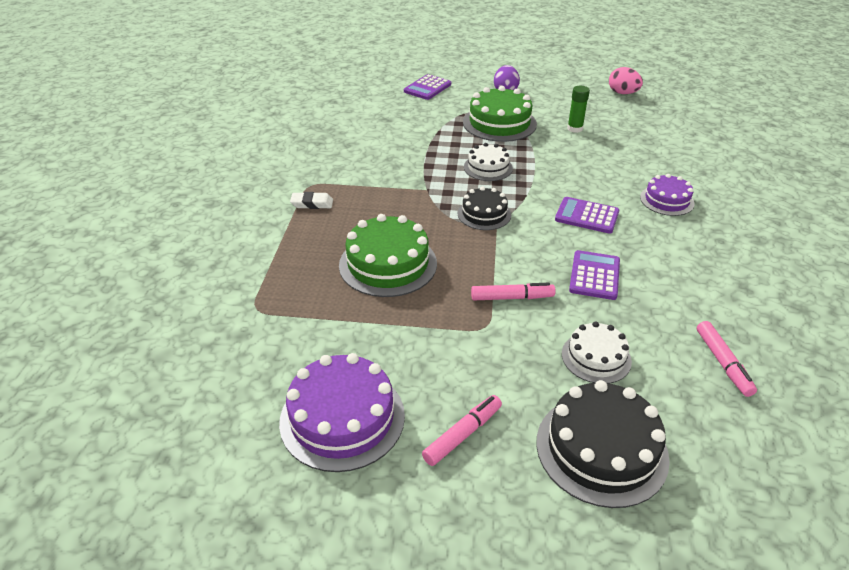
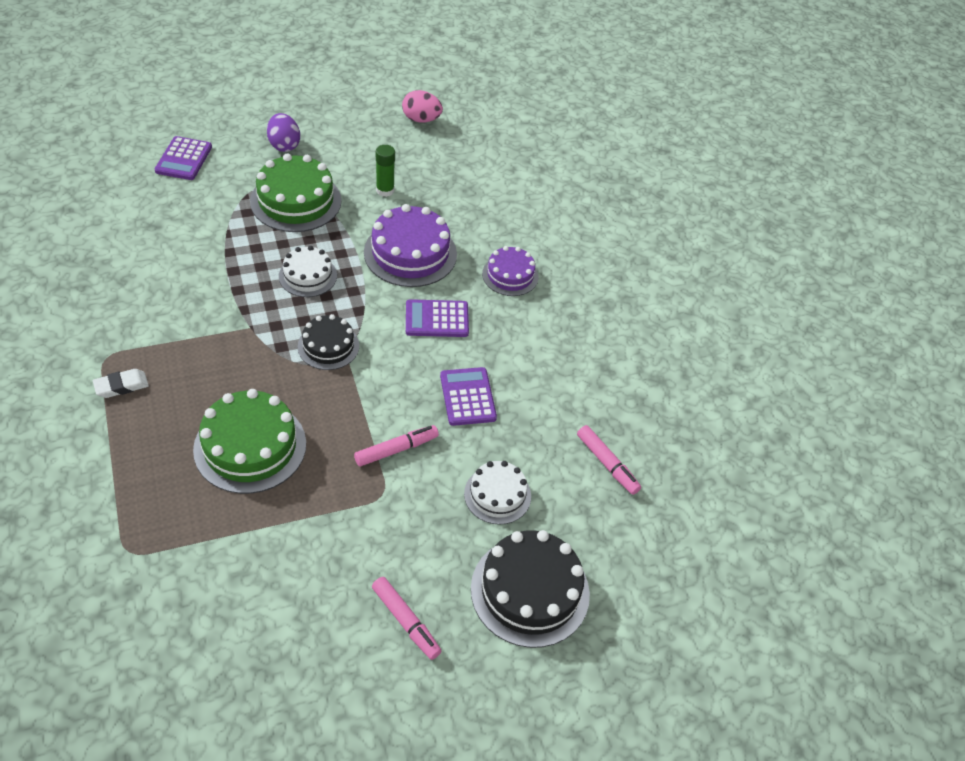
camera: 30 degrees left, 10 degrees up
purple cake [279,353,405,472] -> purple cake moved to [364,204,457,287]
pink marker [422,395,502,466] -> pink marker turned 120 degrees clockwise [372,577,441,660]

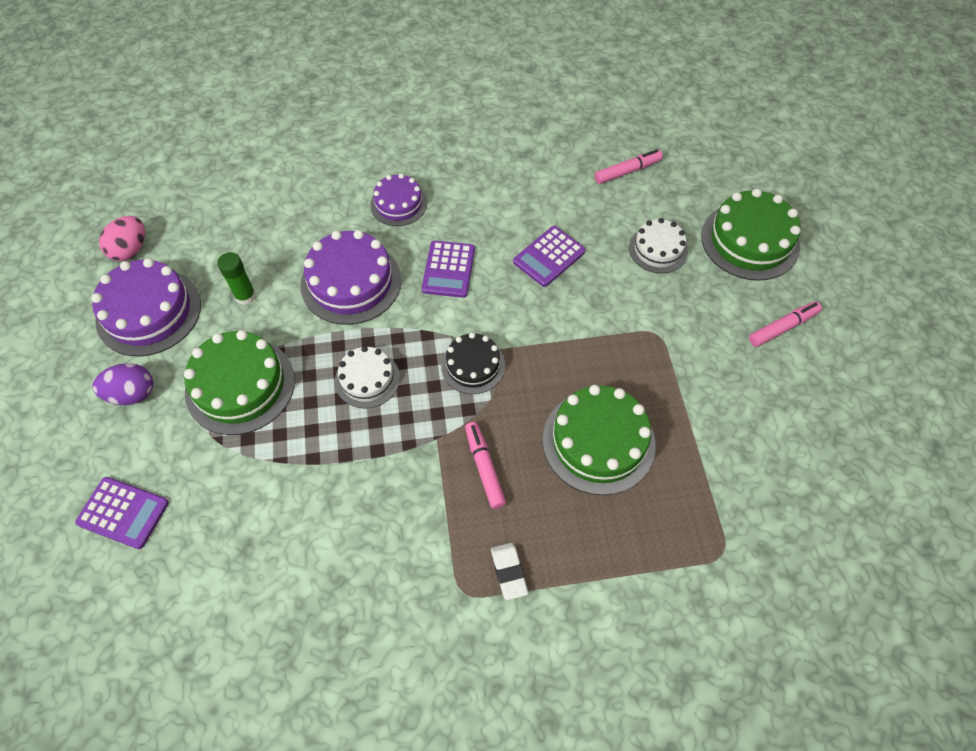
camera: 75 degrees left, 10 degrees up
pink marker [354,425,439,467] -> pink marker moved to [465,422,506,509]
purple calculator [440,367,497,426] -> purple calculator turned 45 degrees counterclockwise [513,226,586,287]
black cake [471,530,590,648] -> green cake [701,188,801,281]
none -> purple cake [91,258,201,356]

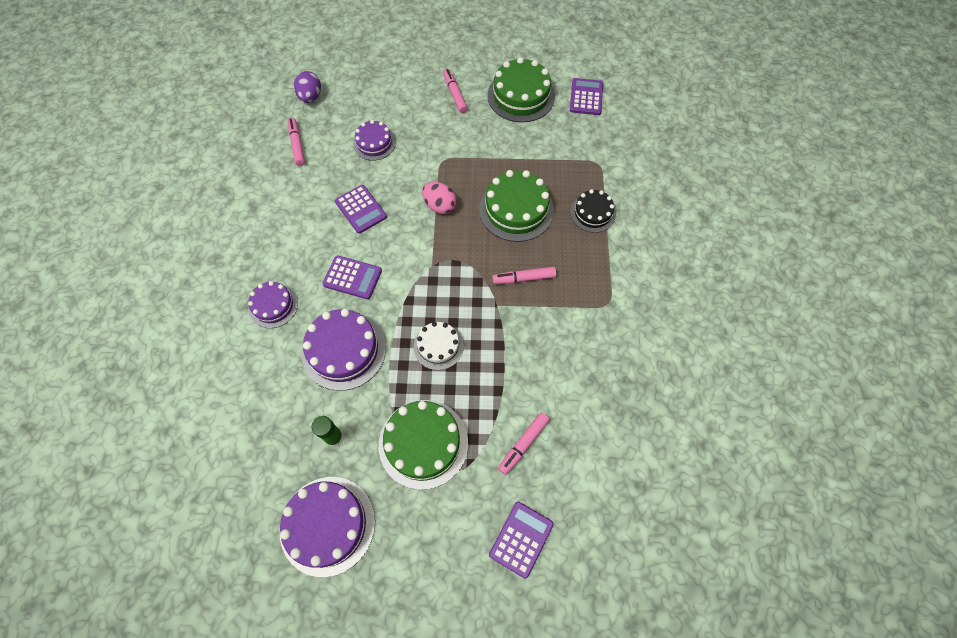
camera: 80 degrees left, 5 degrees up
purple egg [92,363,153,405] -> purple egg moved to [294,71,321,103]
pink egg [99,216,145,261] -> pink egg moved to [422,182,457,214]
black cake [441,332,505,394] -> black cake moved to [570,189,616,233]
white eraser [491,543,528,600] -> none
white cake [629,218,688,273] -> purple cake [353,120,396,161]
green cake [701,188,801,281] -> green cake moved to [487,57,555,122]
none -> pink marker [498,413,550,475]
none -> purple calculator [570,78,603,115]

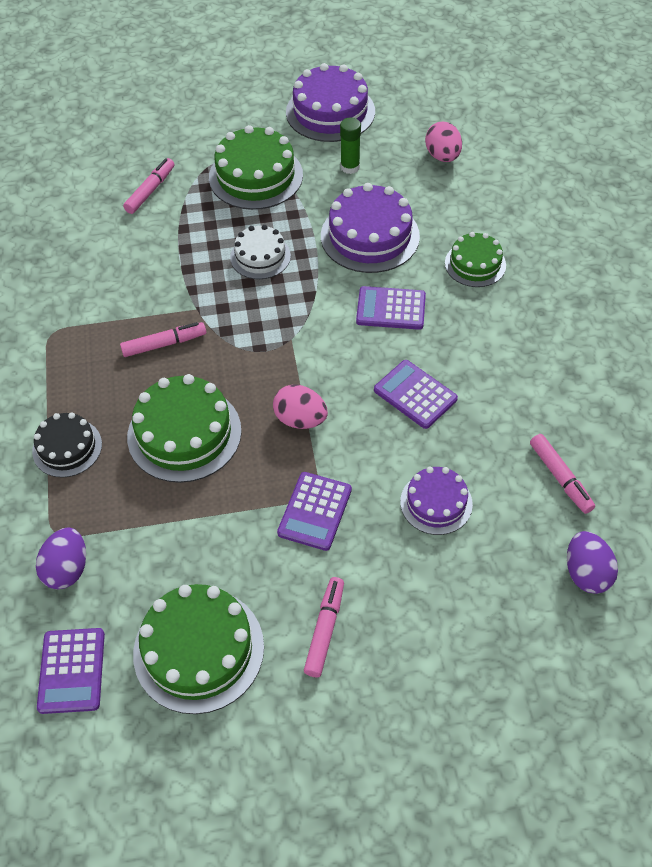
camera: 170 degrees right, 10 degrees down
purple cake [248,281,298,328] -> green cake [445,232,506,287]
pink marker [443,69,468,113] -> pink marker turned 135 degrees counterclockwise [304,577,344,677]
purple calculator [489,502,554,579] -> purple calculator moved to [277,472,352,551]
none -> purple egg [36,527,86,589]
none -> pink egg [425,122,462,162]

